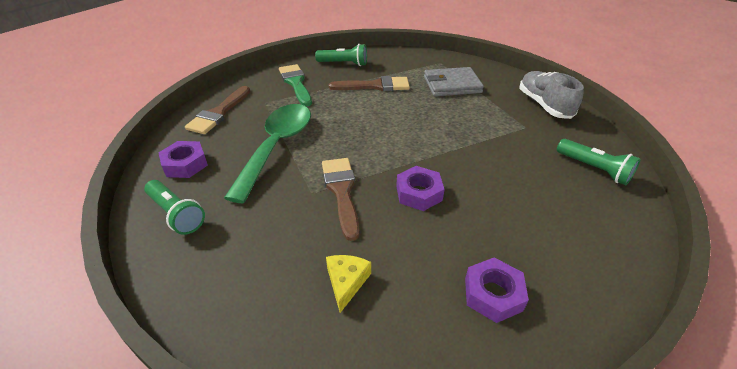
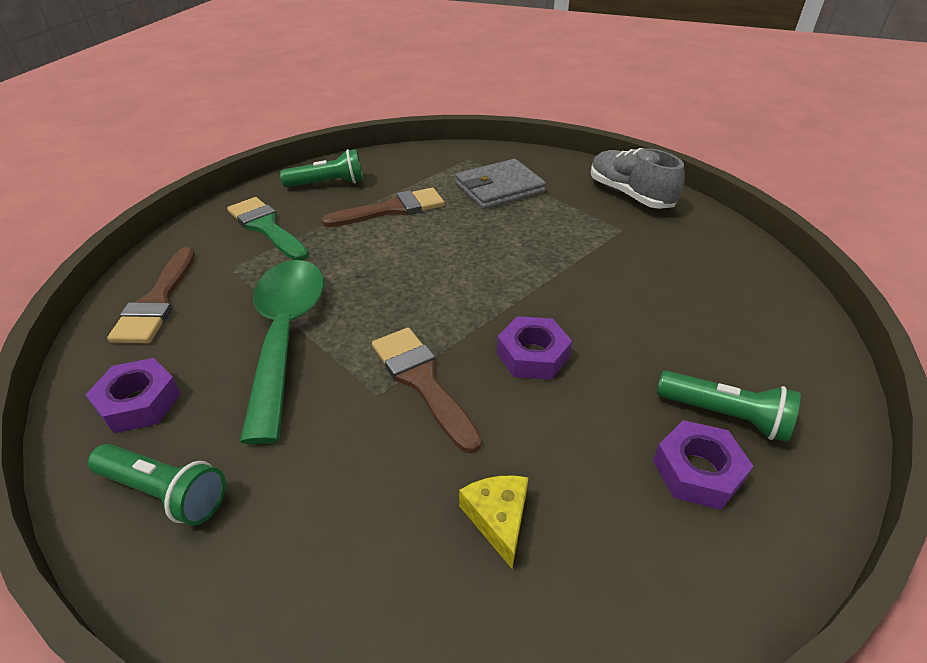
camera: 20 degrees left, 0 degrees up
green flashlight [557,139,641,185] -> green flashlight moved to [657,370,801,442]

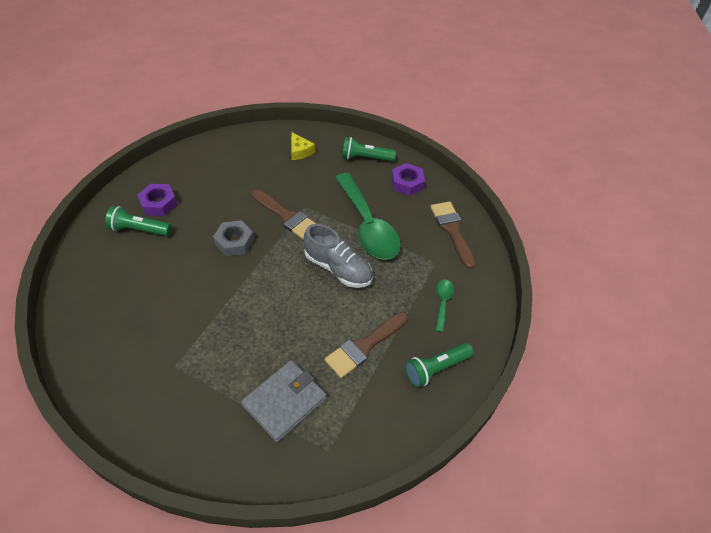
camera: 160 degrees right, 10 degrees up
green brush [227,197,309,260] -> green spoon [435,280,454,332]
yellow cheese [459,475,529,569] -> yellow cheese moved to [291,132,315,160]
purple nut [497,316,572,380] -> grey nut [213,220,254,256]
grey shoe [591,148,685,209] -> grey shoe moved to [304,224,373,288]

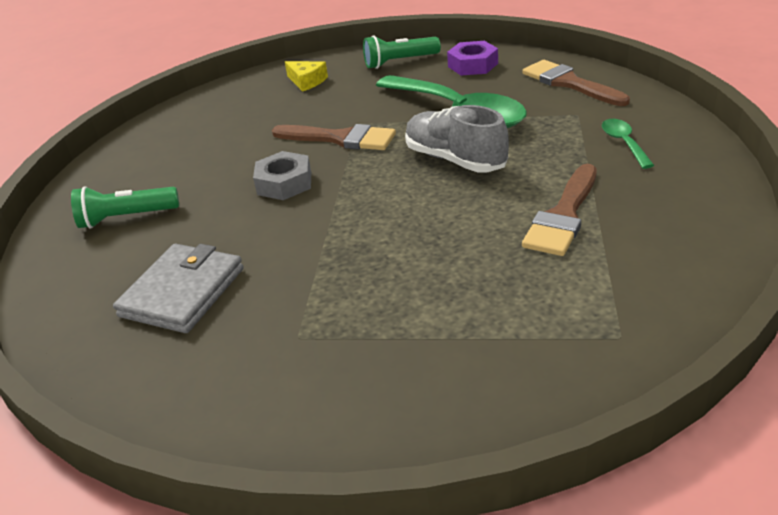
camera: 15 degrees left, 15 degrees down
purple nut [137,184,177,216] -> none
grey wallet [241,360,327,442] -> grey wallet moved to [113,244,244,333]
grey shoe [304,224,373,288] -> grey shoe turned 150 degrees counterclockwise [405,105,509,172]
green flashlight [405,343,473,388] -> none

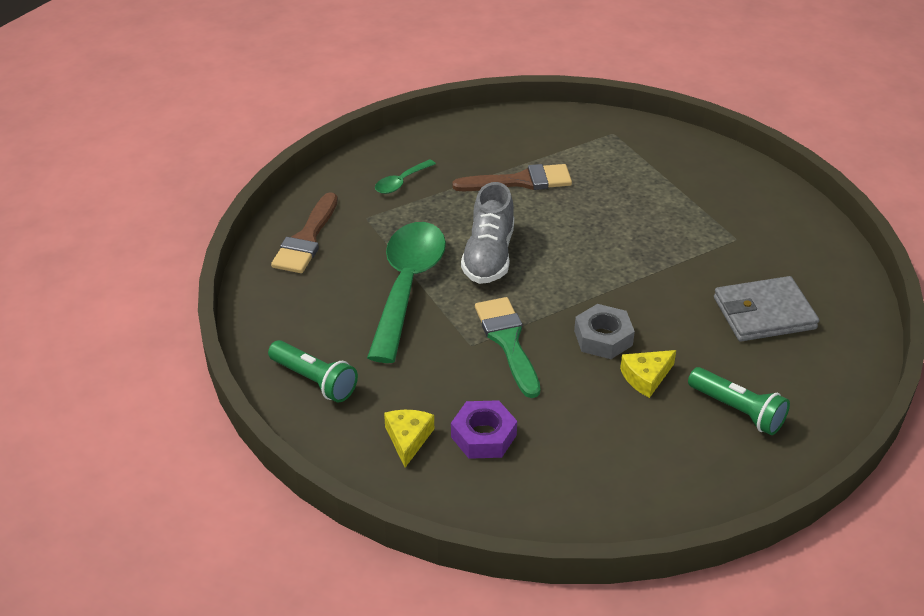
camera: 130 degrees left, 5 degrees up
brown brush [272,124,396,150] -> green brush [475,297,540,398]
purple nut [447,41,498,75] -> purple nut moved to [451,400,517,459]
none -> yellow cheese [620,350,676,398]

